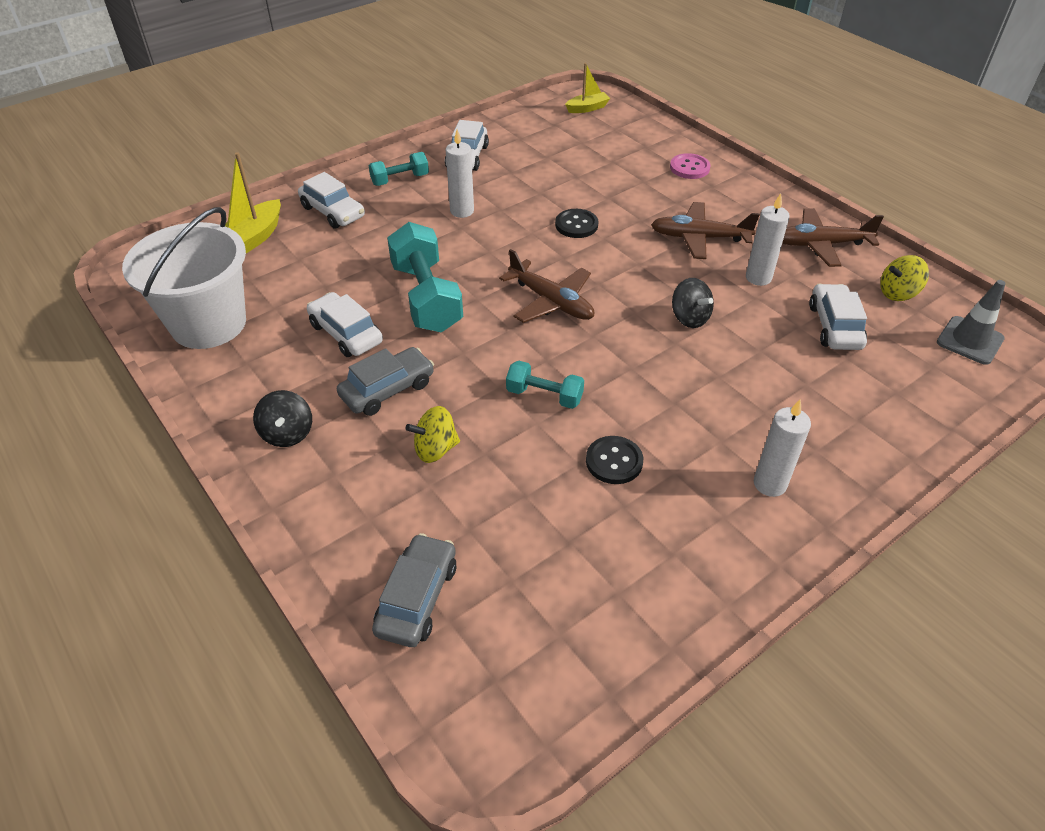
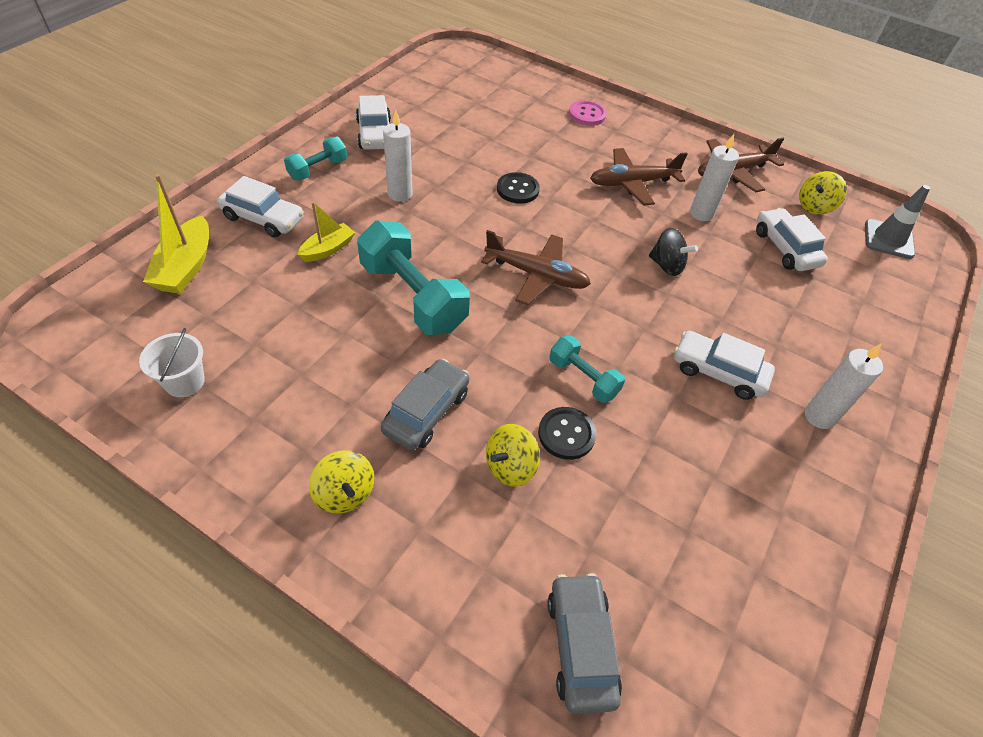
camera: 25 degrees left, 5 degrees up
white bucket [122,207,246,349] -> white bucket [139,328,205,397], size x0.44
black spinning top [253,390,312,447] -> yellow spinning top [309,450,374,514]
white car [307,292,383,357] -> white car moved to [674,331,775,400]
turquoise dumbbell [506,361,584,409] -> turquoise dumbbell turned 45 degrees clockwise [549,335,625,403]
yellow boat [565,63,610,113] -> yellow boat moved to [298,202,355,262]
black button [586,436,643,484] -> black button moved to [538,407,596,460]

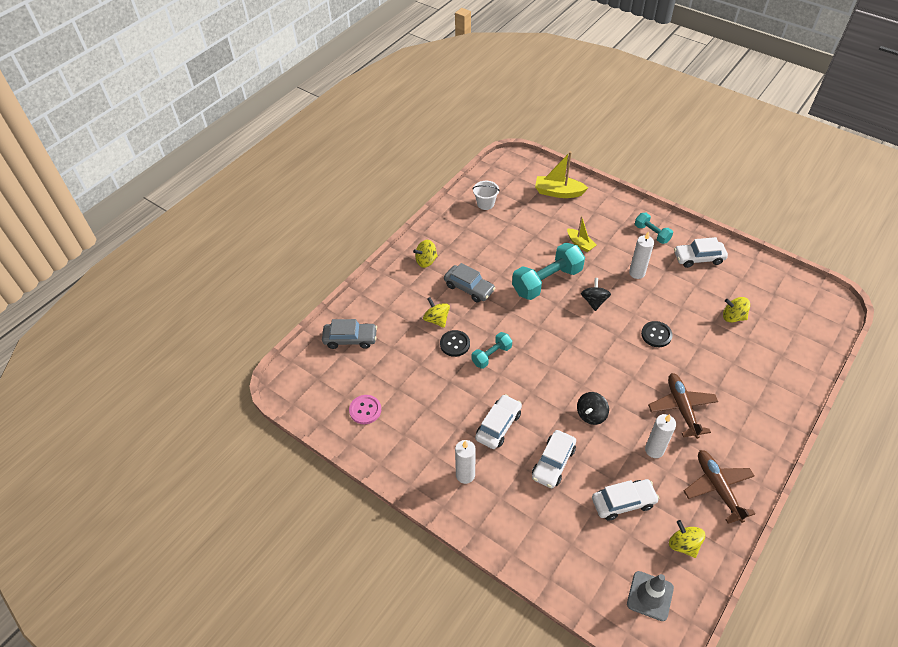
camera: 100 degrees right, 0 degrees up
white car [217,176,304,237] -> white car moved to [532,430,576,488]
brown plane [481,230,591,305] -> none
pink button [569,100,607,126] -> pink button moved to [349,395,381,424]
none -> black spinning top [581,278,611,311]
none -> yellow spinning top [723,297,750,323]

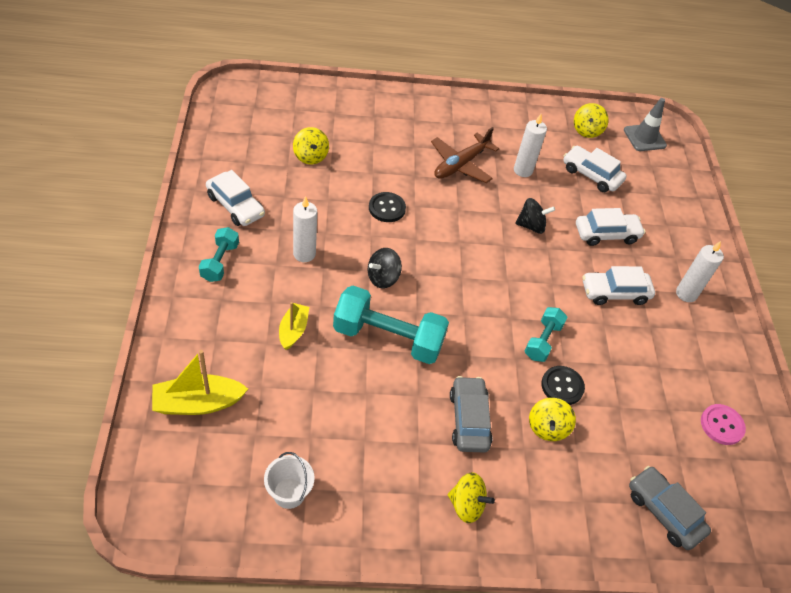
camera: 135 degrees left, 0 degrees up
turquoise dumbbell [472,332,512,369] -> turquoise dumbbell turned 75 degrees counterclockwise [525,307,568,362]
yellow boat [535,151,588,198] -> yellow boat turned 105 degrees clockwise [152,350,248,415]
brown plane [684,450,755,524] -> none

